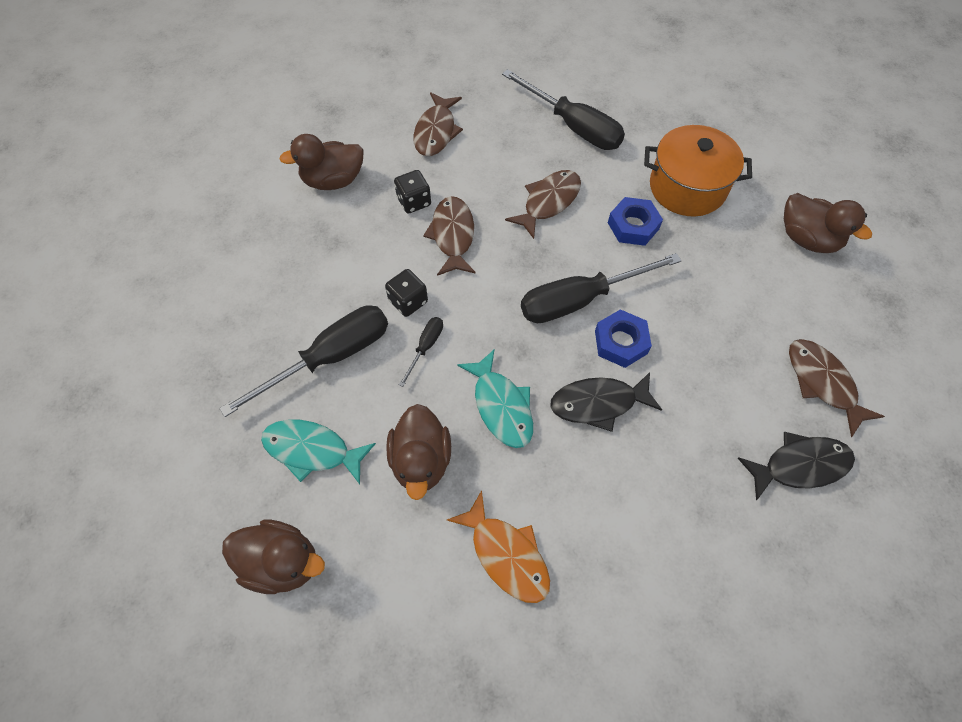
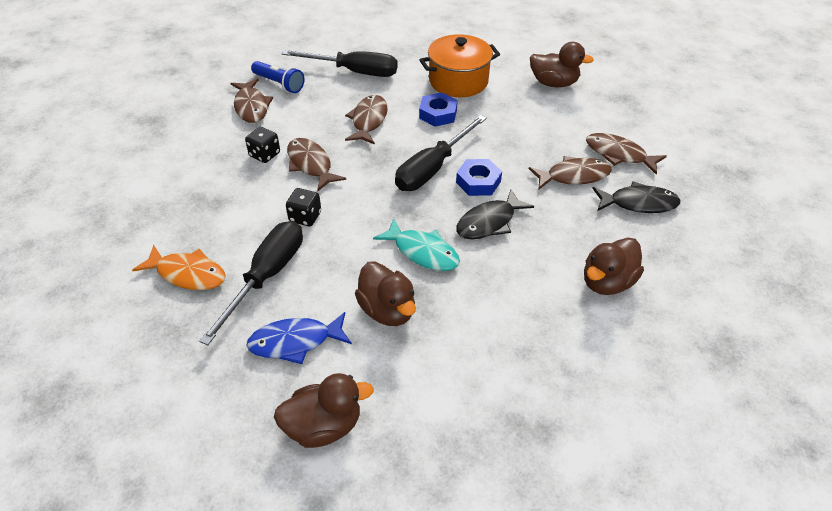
camera: 30 degrees left, 15 degrees down
turquoise fish [261,420,376,484] -> blue fish [246,312,352,364]
brown duck [279,134,364,190] -> brown duck moved to [584,238,644,295]
black screwdriver [399,317,443,387] -> none
orange fish [447,490,550,603] -> orange fish moved to [132,245,226,290]
black fish [738,432,855,501] -> black fish turned 45 degrees clockwise [592,181,680,213]
none -> blue flashlight [251,61,304,93]
none -> brown fish [529,156,612,189]

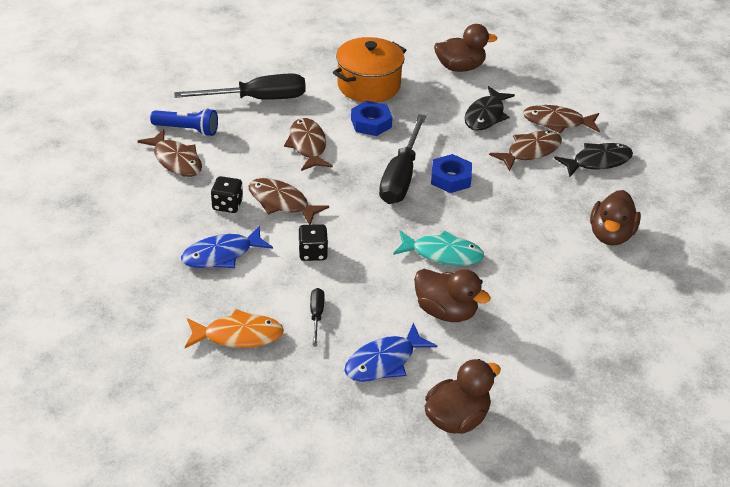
camera: 25 degrees left, 5 degrees down
black screwdriver [199,221,303,345] -> black screwdriver [310,288,324,346], size x0.46
black fish [456,189,534,239] -> black fish moved to [464,86,515,131]
none -> blue fish [181,226,273,268]

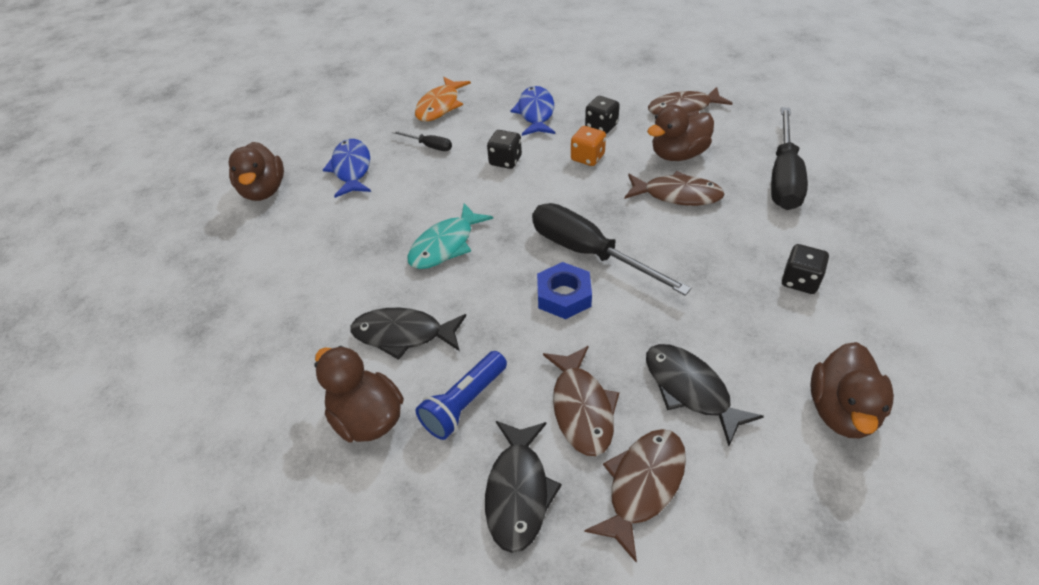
camera: 120 degrees right, 5 degrees up
blue flashlight [150,108,218,136] -> blue flashlight moved to [416,351,507,440]
brown fish [248,178,329,225] -> orange dice [571,126,606,166]
orange pot [333,37,406,103] -> black dice [782,244,829,294]
blue nut [351,101,393,136] -> none
brown duck [414,269,491,322] -> brown duck moved to [647,105,714,161]
none -> black fish [350,308,466,360]

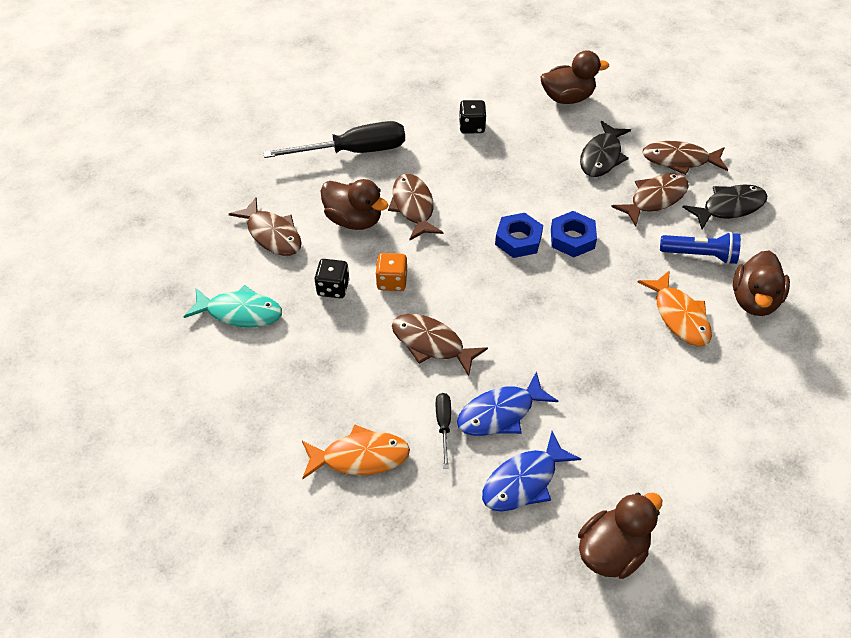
camera: 120 degrees left, 5 degrees up
black fish [350,308,466,360] -> orange fish [638,270,712,347]
turquoise fish [407,203,493,269] -> turquoise fish moved to [184,285,282,328]
black dice [487,130,522,169] -> brown fish [392,314,488,376]
blue fish [510,86,555,136] -> blue fish moved to [457,371,559,436]
black screwdriver [532,203,691,296] -> blue nut [495,213,543,258]

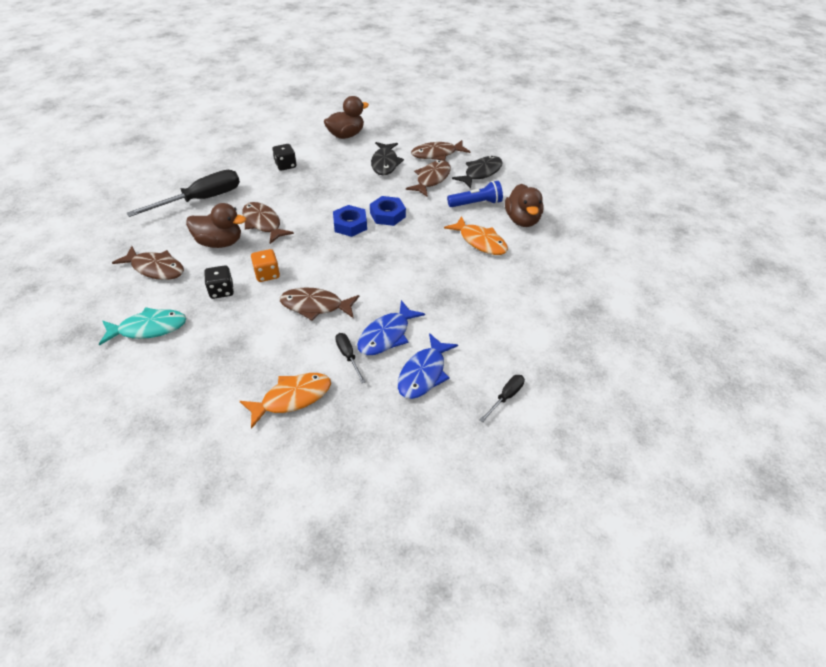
camera: 25 degrees left, 5 degrees down
brown duck [578,492,662,579] -> black screwdriver [480,375,525,422]

